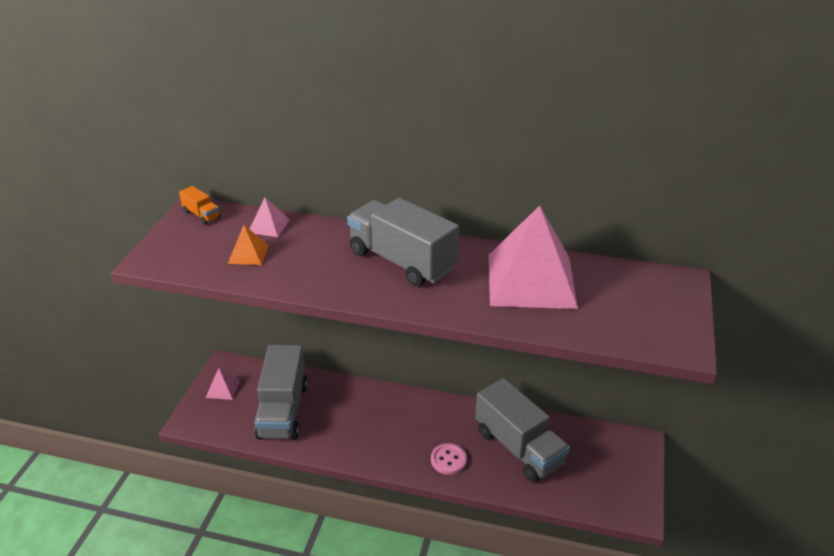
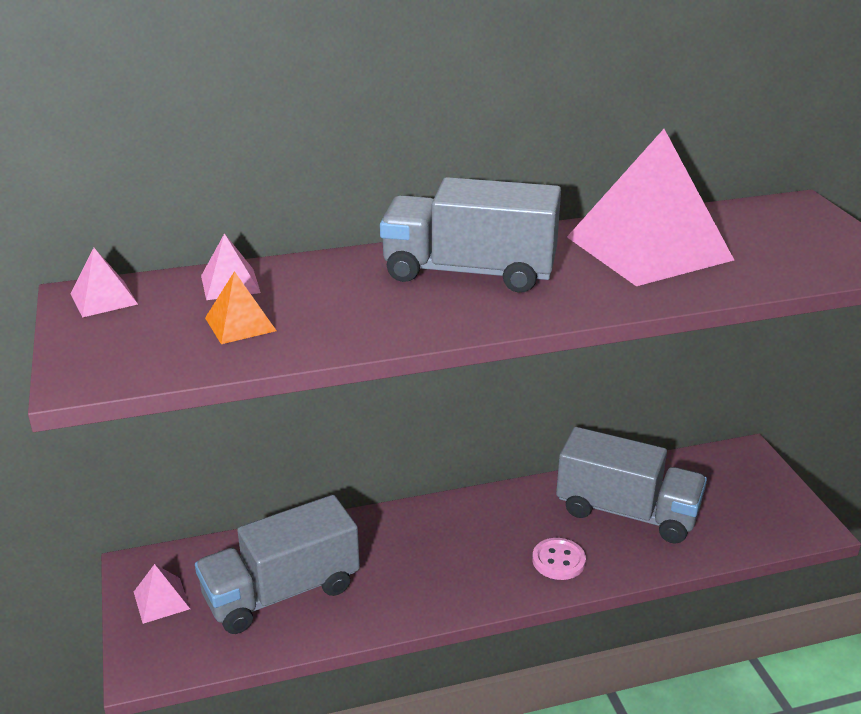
camera: 30 degrees left, 5 degrees down
orange truck [179,186,220,225] -> pink pyramid [70,248,138,318]
grey truck [254,345,307,440] -> grey truck turned 90 degrees clockwise [195,495,360,634]

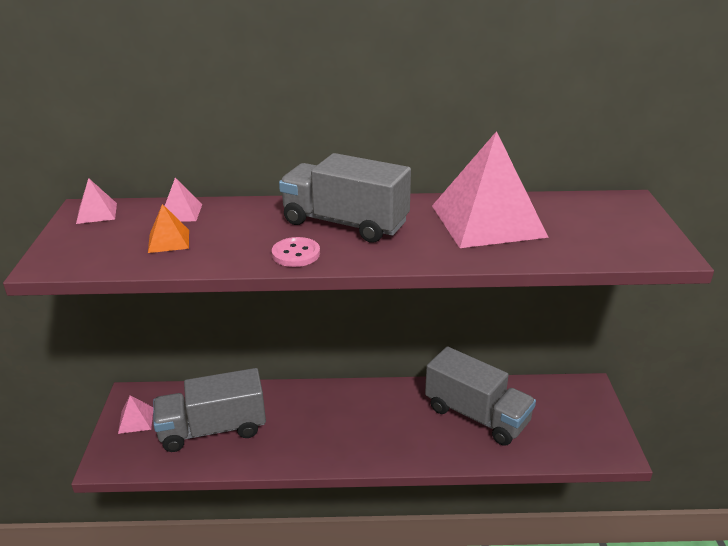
camera: 15 degrees right, 0 degrees up
pink button [532,538,586,580] -> pink button moved to [272,237,320,267]

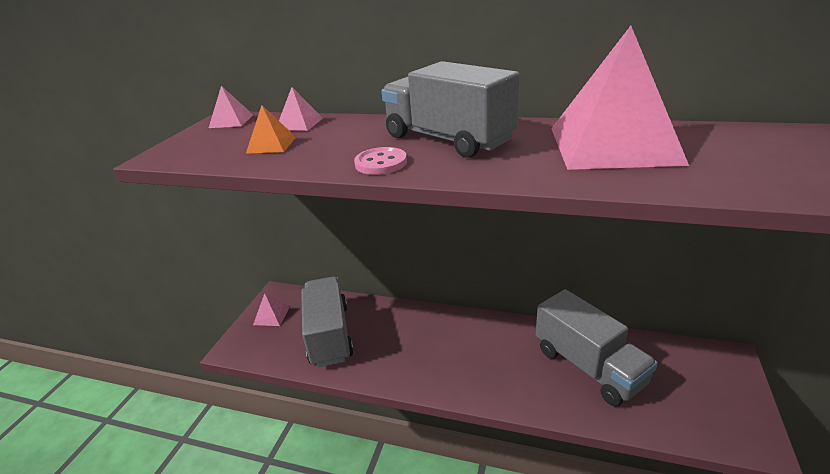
camera: 20 degrees right, 0 degrees up
grey truck [153,368,266,452] -> grey truck turned 75 degrees clockwise [301,277,354,367]

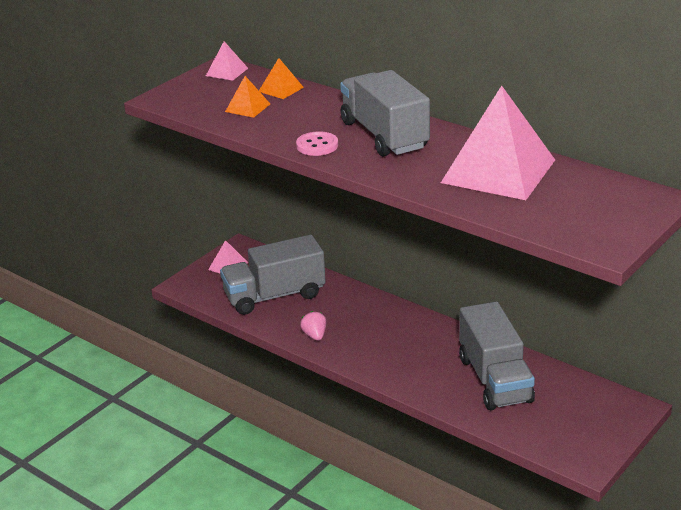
camera: 20 degrees right, 0 degrees up
pink pyramid [279,87,323,131] -> orange pyramid [259,58,304,99]
grey truck [301,277,354,367] -> grey truck turned 120 degrees counterclockwise [220,235,326,315]
none -> pink strawberry [300,311,327,341]

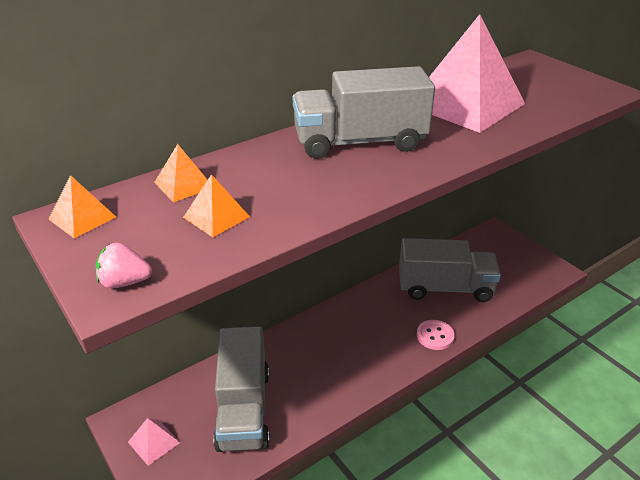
camera: 75 degrees left, 5 degrees up
pink pyramid [206,41,248,80] -> orange pyramid [49,175,116,238]
pink button [296,131,338,156] -> pink button moved to [417,320,455,350]
pink strawberry [300,311,327,341] -> pink strawberry moved to [96,243,152,288]

